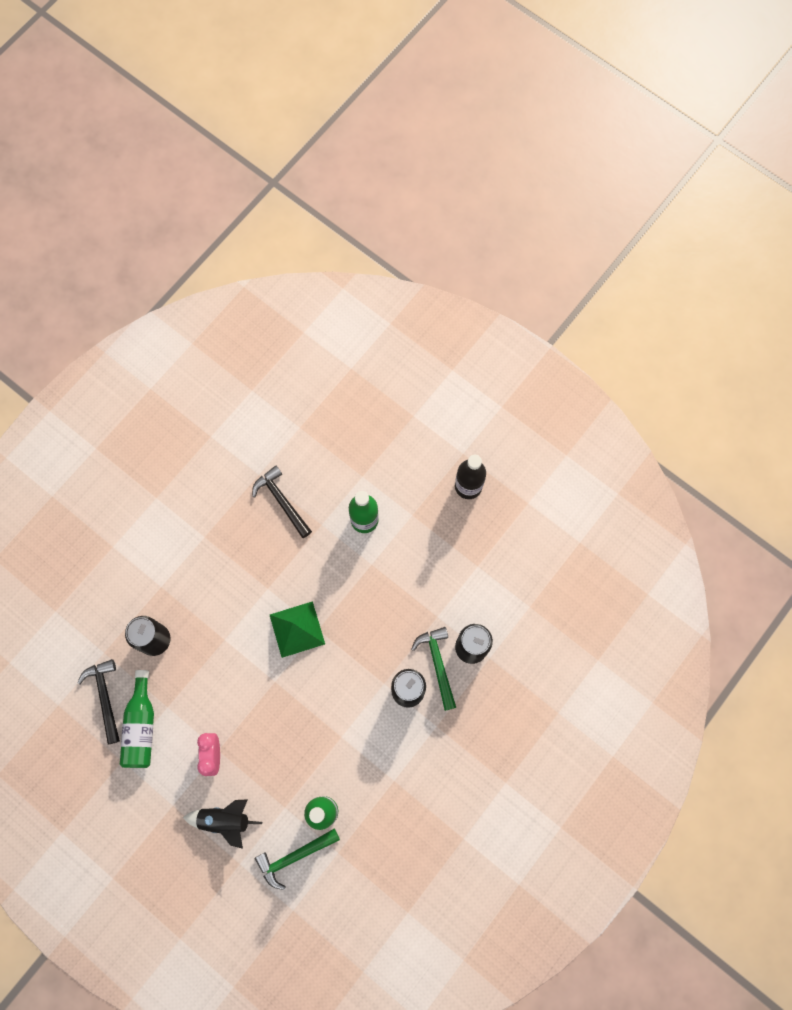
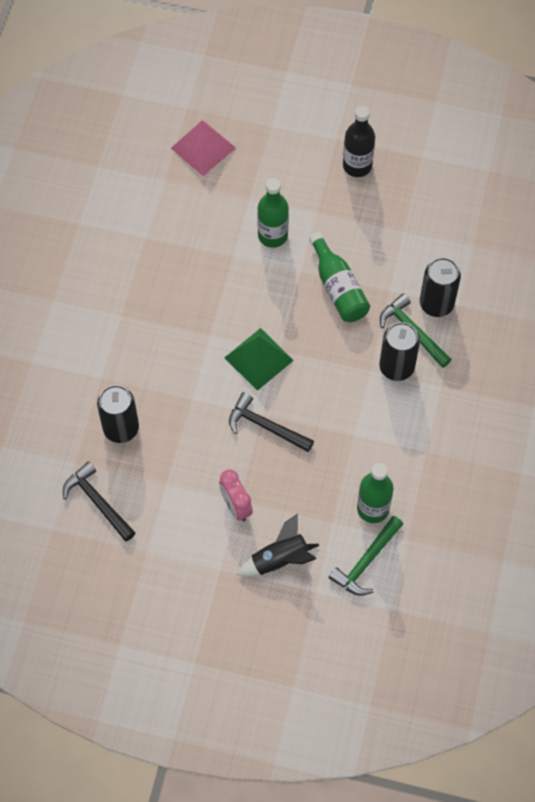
camera: 25 degrees left, 10 degrees down
green bottle [120,670,154,768] -> green bottle moved to [309,232,370,322]
black hammer [252,465,312,538] -> black hammer moved to [229,392,314,452]
none -> pink pyramid [171,121,236,176]

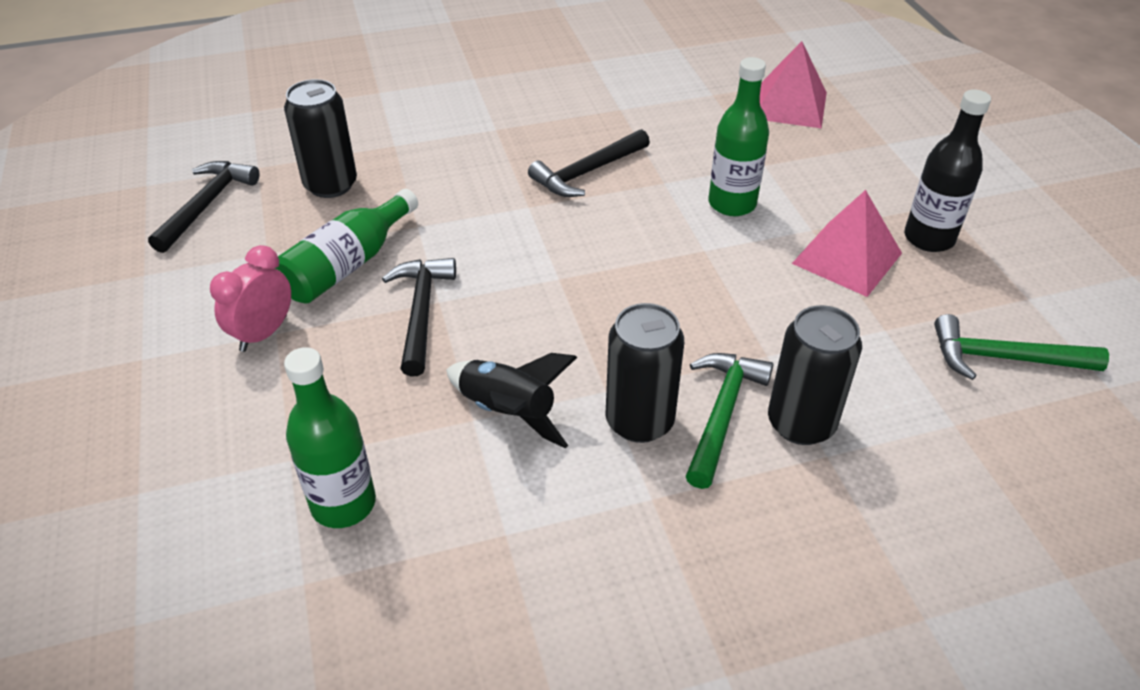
camera: 60 degrees right, 20 degrees down
green pyramid [224,328,294,391] -> none
black rocket [236,514,319,577] -> black rocket moved to [446,353,577,448]
green bottle [309,232,370,322] -> green bottle moved to [275,189,418,304]
green hammer [328,516,403,596] -> green hammer moved to [934,314,1109,380]
none -> black hammer [528,129,650,197]
none -> pink pyramid [792,190,902,297]

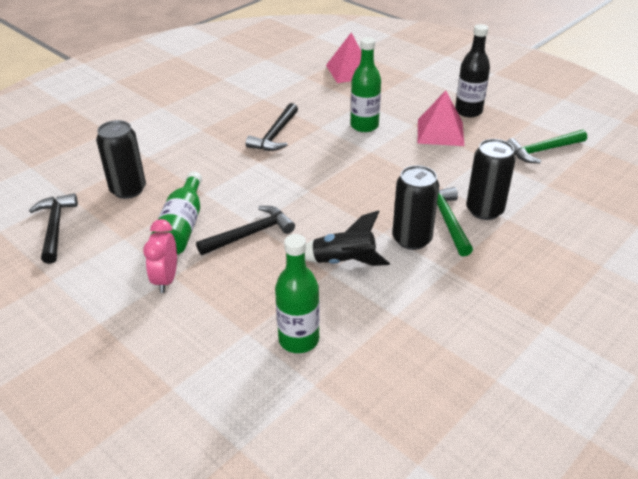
camera: 30 degrees left, 5 degrees down
black hammer [382,258,456,376] -> black hammer turned 90 degrees clockwise [196,206,295,255]

